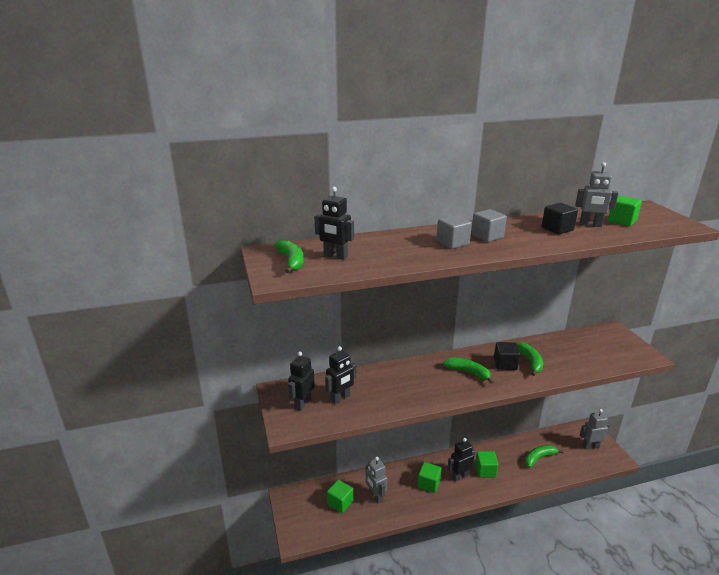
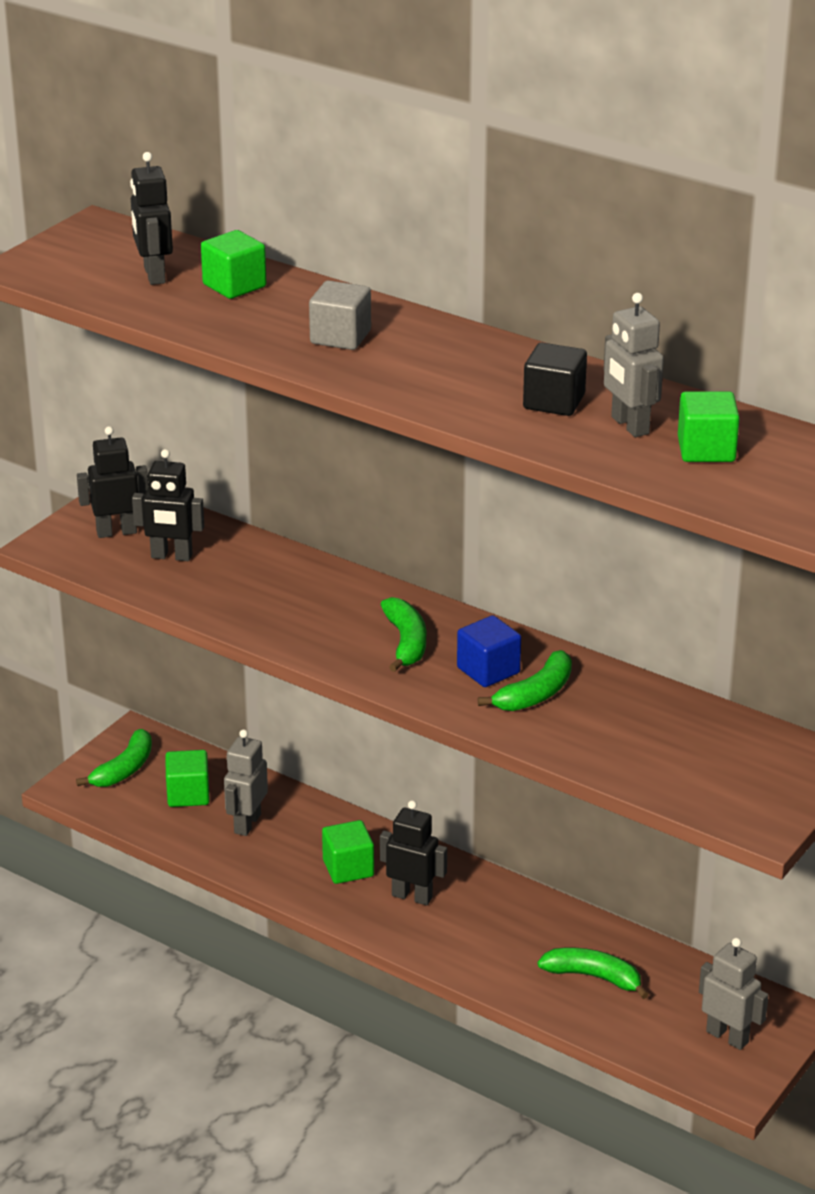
camera: 50 degrees right, 5 degrees up
green banana [274,239,304,273] -> green banana moved to [76,729,152,787]
grey cube [471,209,507,242] -> none
green cube [475,451,499,477] -> green cube moved to [201,230,266,299]
black cube [494,342,520,370] -> blue cube [457,615,521,687]

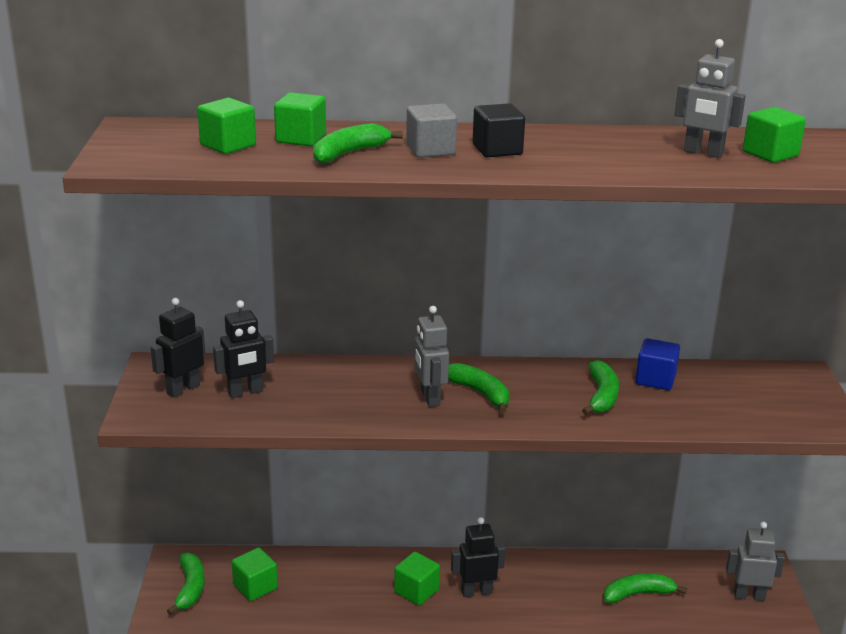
camera: 35 degrees left, 5 degrees down
black robot [130,152,173,285] -> green cube [197,98,256,154]
grey robot [224,729,268,836] -> grey robot moved to [414,306,449,407]
blue cube [457,615,521,687] -> blue cube moved to [635,338,680,390]
black cube [523,343,587,416] -> black cube moved to [473,103,525,157]
none -> green banana [313,123,403,163]

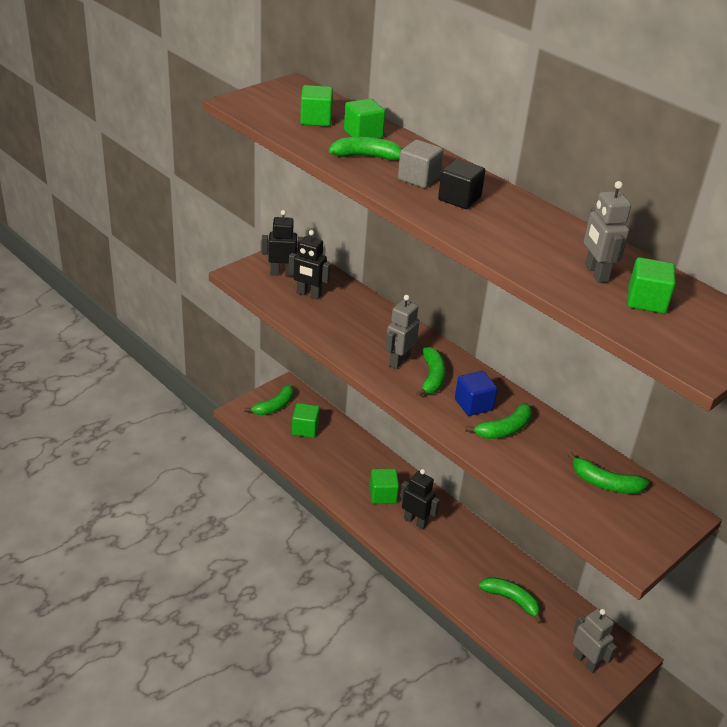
camera: 45 degrees right, 10 degrees up
blue cube [635,338,680,390] -> blue cube moved to [455,371,498,416]
none -> green banana [568,452,649,494]

